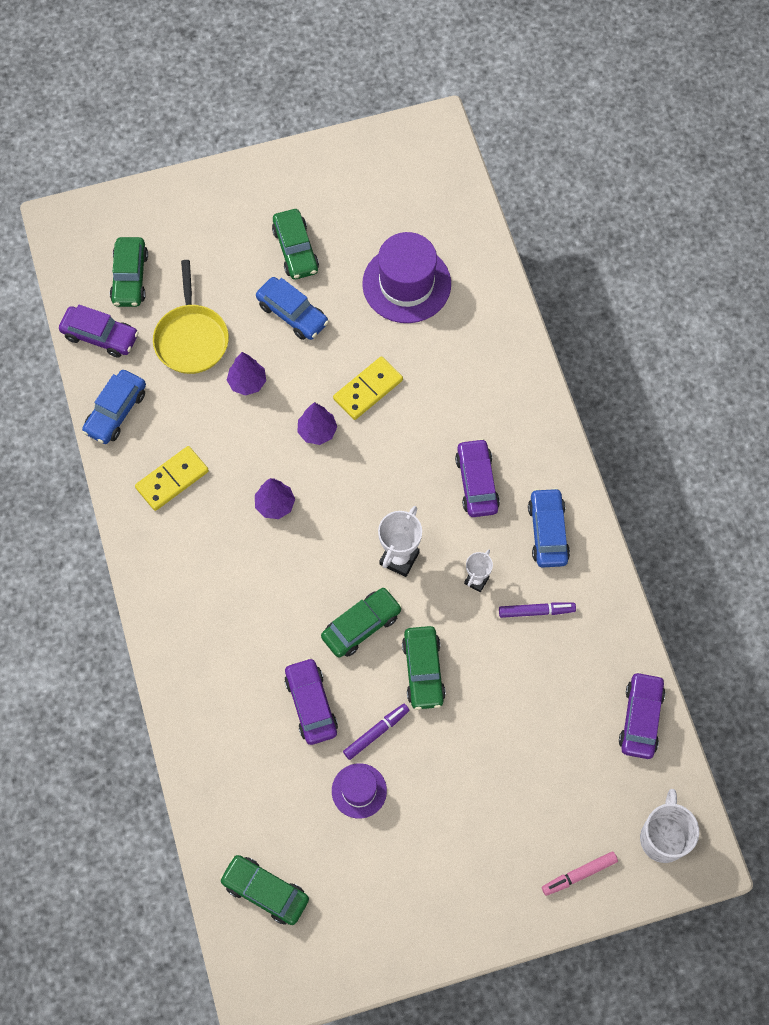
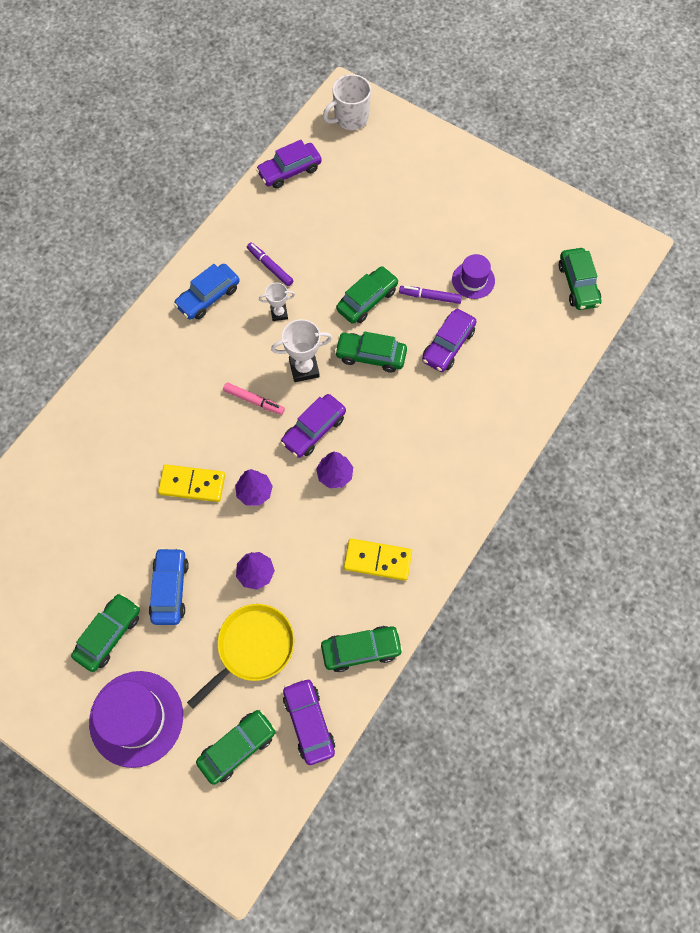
camera: 130 degrees left, 0 degrees up
blue car [82,370,146,444] -> green car [321,626,403,672]
purple hat [362,232,451,323] -> purple hat moved to [89,671,183,768]
purple car [455,438,500,517] -> purple car moved to [281,394,346,458]
pink marker [542,852,618,896] -> pink marker moved to [223,382,285,415]

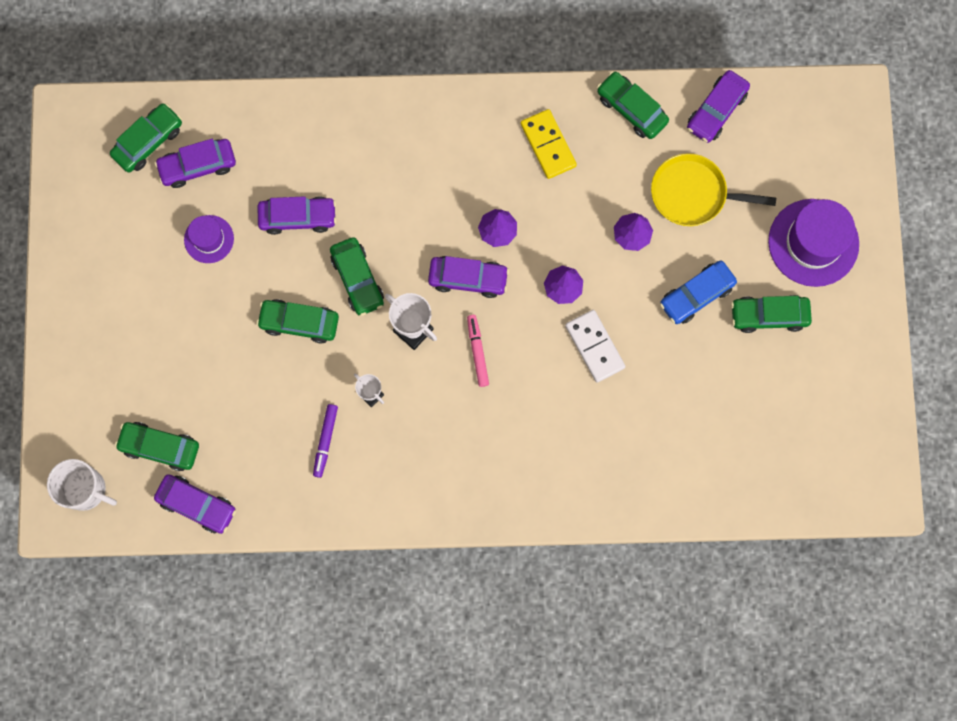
camera: 125 degrees left, 10 degrees up
yellow domino [158,464,225,502] -> white domino [565,310,625,382]
blue car [174,264,240,320] -> none
green car [196,710,276,785] -> green car moved to [115,422,199,471]
purple marker [399,286,462,304] -> none
none -> purple car [155,139,236,188]

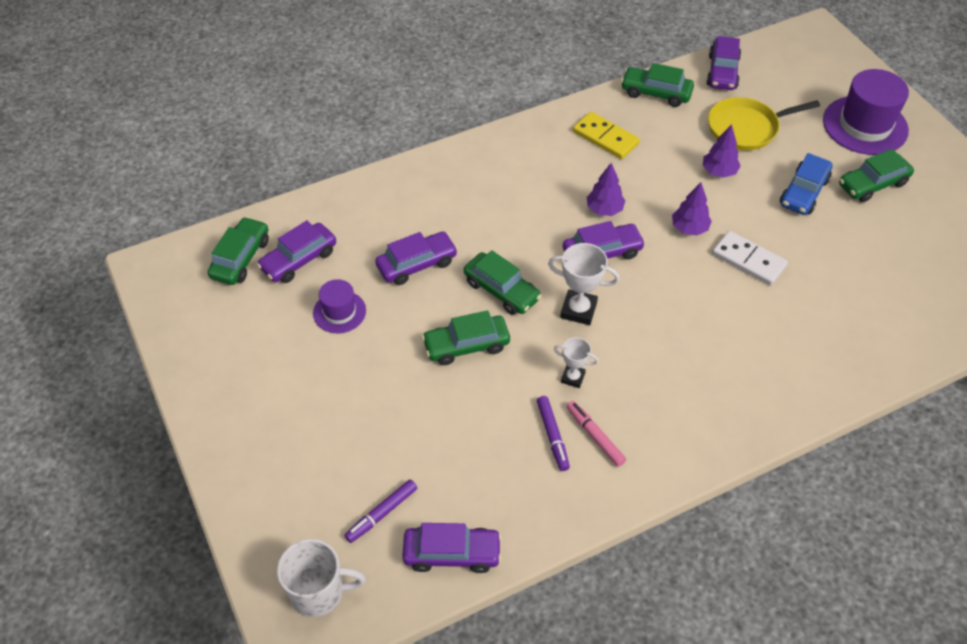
camera: 25 degrees left, 25 degrees down
green car [115,422,199,471] -> purple marker [344,479,417,543]
pink marker [467,315,489,387] -> pink marker moved to [567,401,626,467]

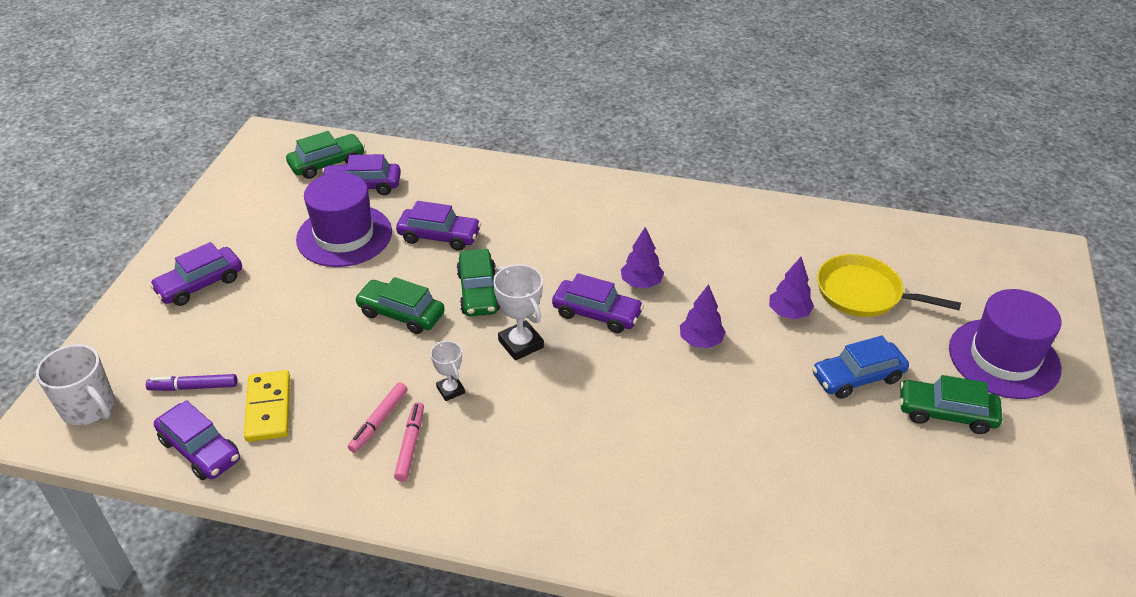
camera: 40 degrees right, 10 degrees down
purple hat [313,279,366,333] -> purple hat [296,172,392,267], size x1.82
purple marker [537,396,570,471] -> pink marker [348,382,407,453]
yellow domino [573,112,640,159] -> yellow domino moved to [244,370,290,442]
green car [621,63,694,107] -> none
purple car [706,36,741,90] -> purple car moved to [150,242,242,306]
white domino [712,231,788,285] -> none

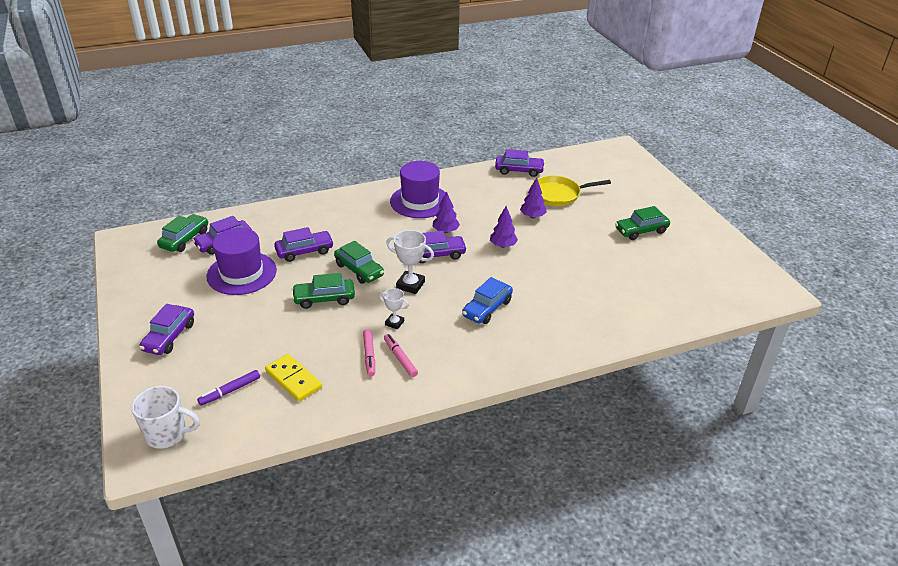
camera: 35 degrees left, 5 degrees down
purple car [154,400,240,480] -> purple car moved to [495,149,545,177]
blue car [812,336,909,399] -> blue car moved to [462,277,513,324]
purple hat [949,289,1062,399] -> purple hat moved to [390,161,446,218]

